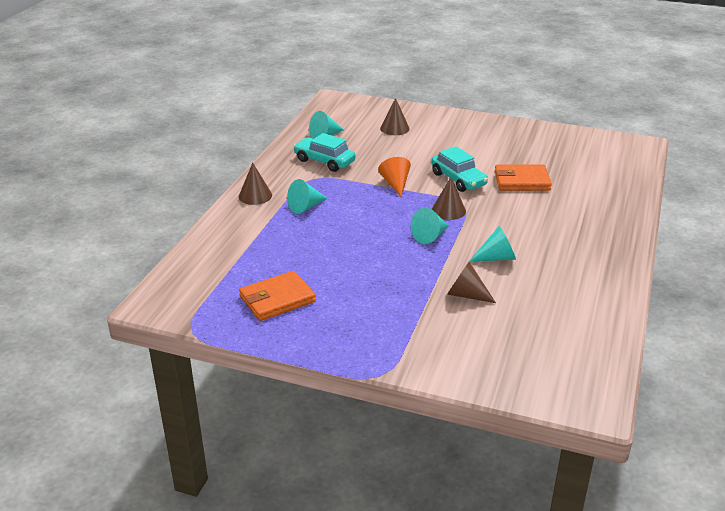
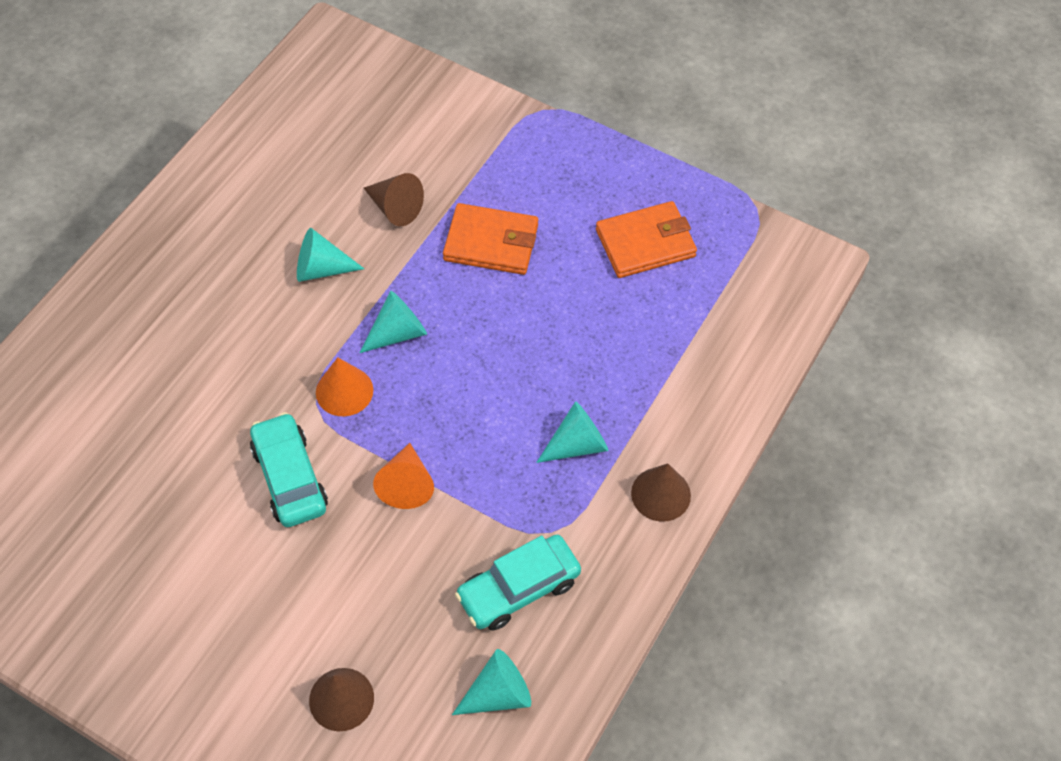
camera: 170 degrees left, 25 degrees up
turquoise car [293,133,356,172] -> turquoise car turned 105 degrees clockwise [455,535,581,631]
brown cone [432,177,466,220] -> orange cone [316,358,373,416]
orange wallet [494,165,552,191] -> orange wallet moved to [443,203,538,275]

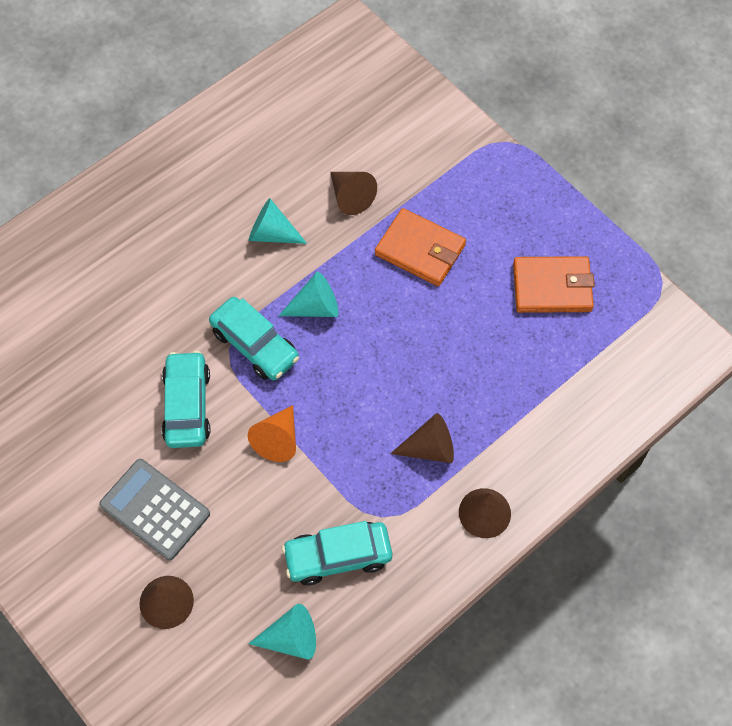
camera: 20 degrees right, 5 degrees up
orange cone [316,358,373,416] -> turquoise car [209,297,299,380]
turquoise cone [536,401,608,463] -> brown cone [390,413,454,463]
none -> grey calculator [99,459,210,560]

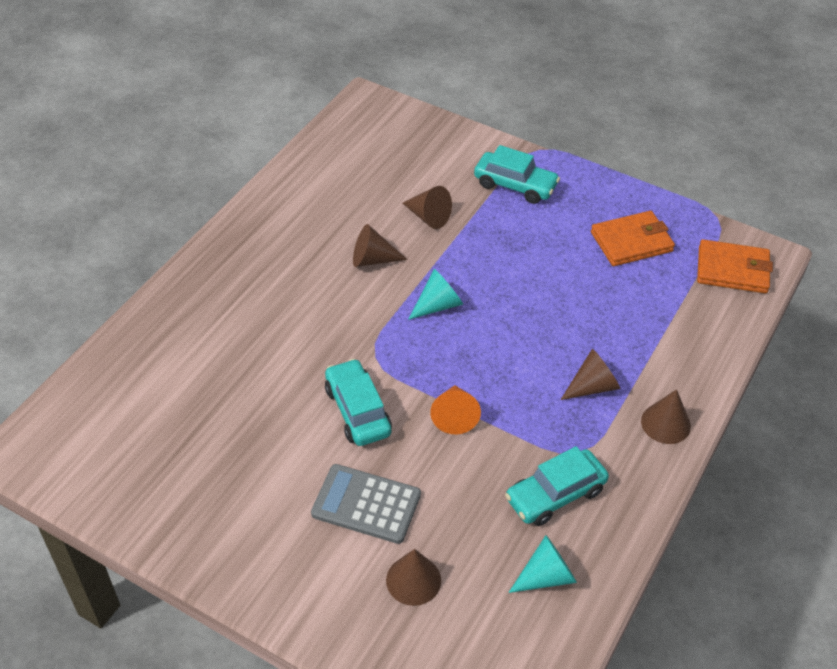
camera: 20 degrees left, 15 degrees down
turquoise car [209,297,299,380] -> turquoise car moved to [474,145,560,204]
turquoise cone [249,198,307,244] -> brown cone [353,224,407,267]
orange wallet [375,208,466,286] -> orange wallet moved to [697,239,773,293]

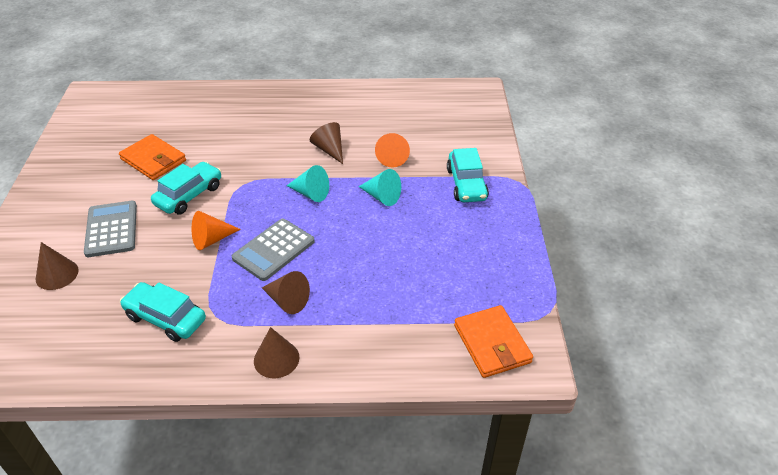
camera: 60 degrees right, 5 degrees down
brown cone [402,186,452,229] -> orange cone [375,133,410,167]
turquoise cone [508,535,577,593] -> turquoise cone moved to [359,169,401,206]
orange wallet [591,211,675,266] -> orange wallet moved to [119,134,186,180]
none -> grey calculator [232,219,315,281]

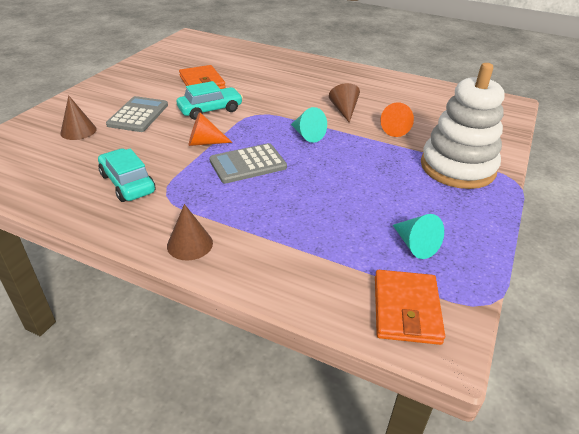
camera: 25 degrees right, 5 degrees down
brown cone [262,271,310,314] -> none
turquoise cone [359,169,401,206] -> turquoise cone moved to [393,214,444,259]
turquoise car [447,148,489,202] -> white stacking toy [421,63,505,189]

